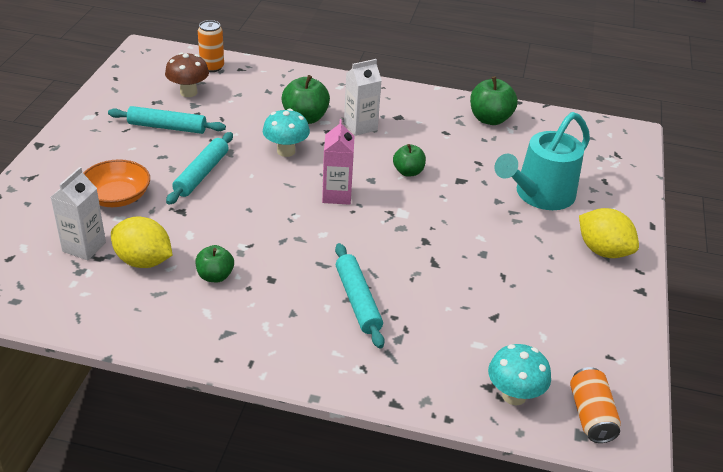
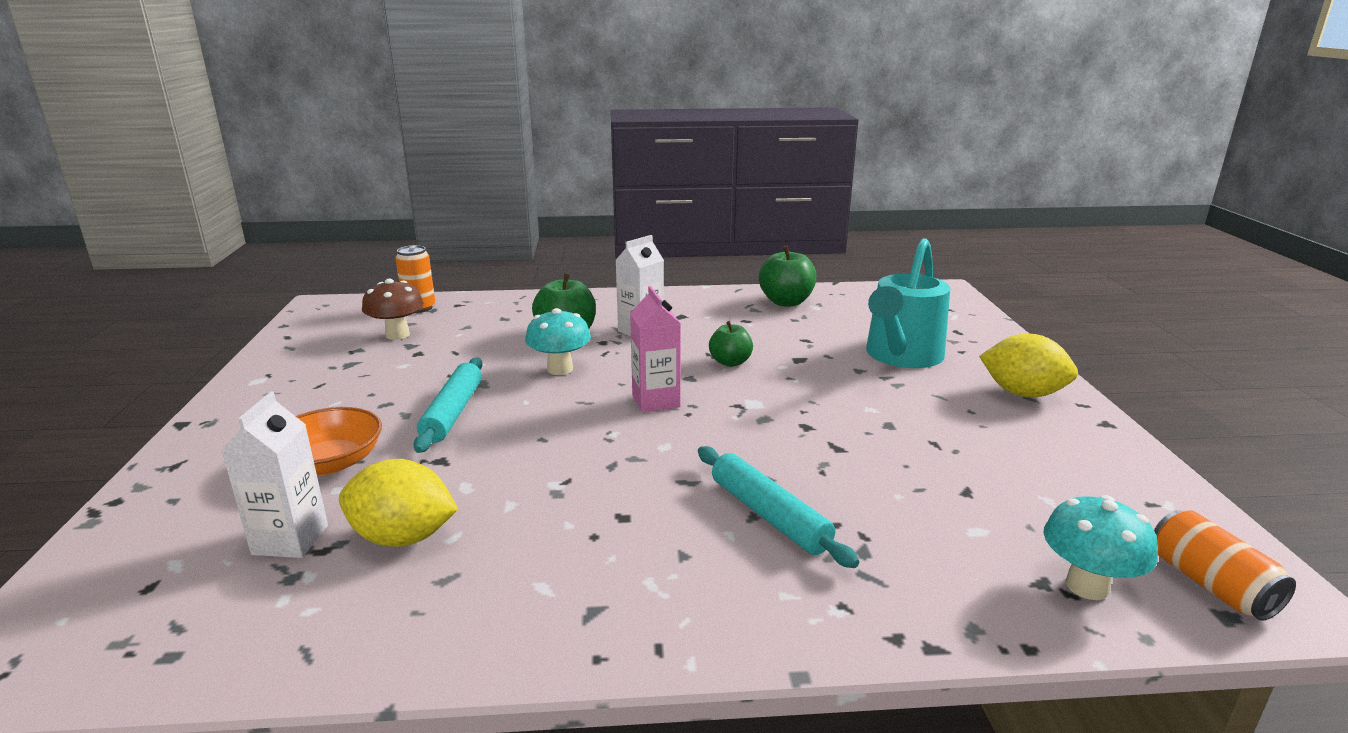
camera: 15 degrees left, 15 degrees down
turquoise rolling pin [108,106,226,134] -> none
green apple [195,245,234,282] -> none

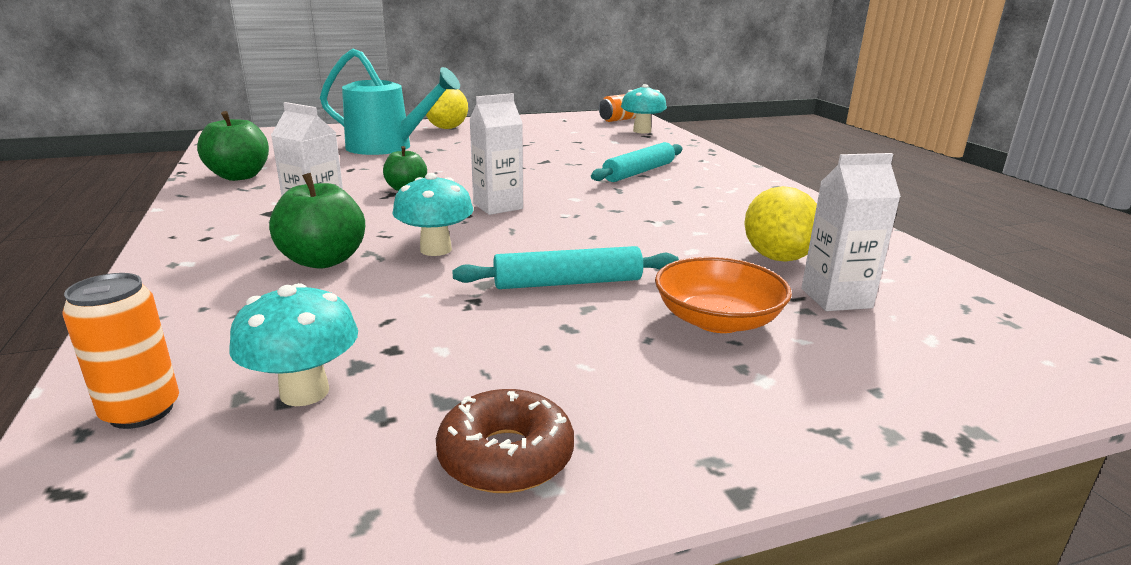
camera: 105 degrees left, 0 degrees up
brown mushroom [362,279,424,340] -> turquoise mushroom [229,283,358,406]
pink carton [630,286,681,412] -> white carton [469,93,523,215]
none -> brown donut [436,389,574,493]

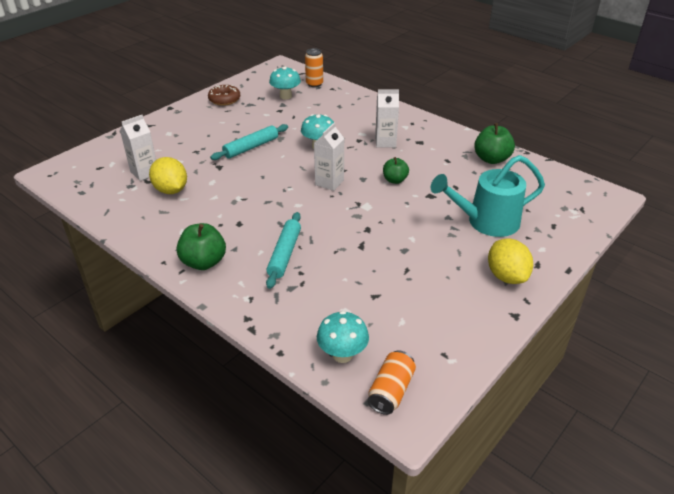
camera: 150 degrees right, 15 degrees up
green apple [269,173,365,269] -> green apple moved to [176,223,226,270]
orange bowl [655,257,792,333] -> none

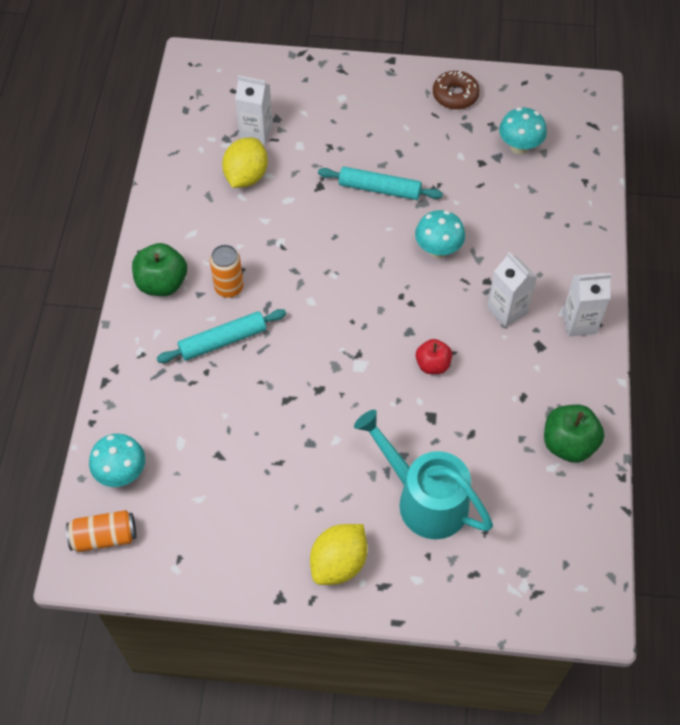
camera: 55 degrees right, 20 degrees up
orange can [305,48,323,87] -> orange can moved to [210,245,244,298]
white carton [314,123,345,191] -> white carton moved to [562,273,611,336]
green apple [383,157,409,184] -> red apple [416,339,452,374]

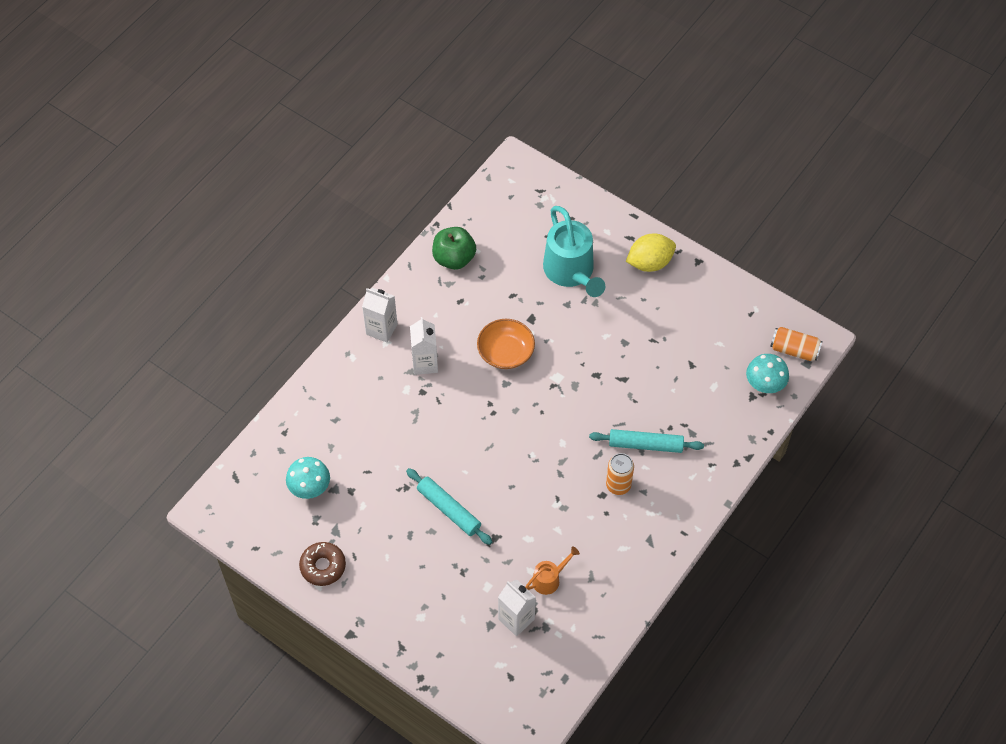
camera: 150 degrees left, 0 degrees up
green apple [132,243,187,296] -> none
yellow lemon [222,138,268,188] -> orange watering can [526,546,580,595]
turquoise mushroom [415,210,465,258] -> none
red apple [416,339,452,374] -> orange bowl [477,319,535,369]

